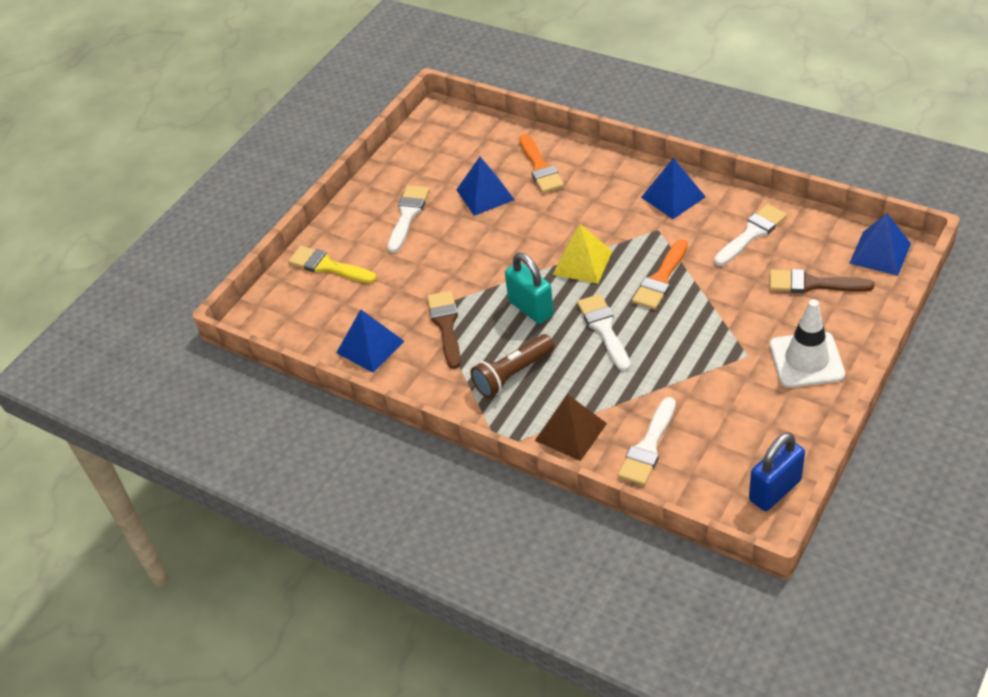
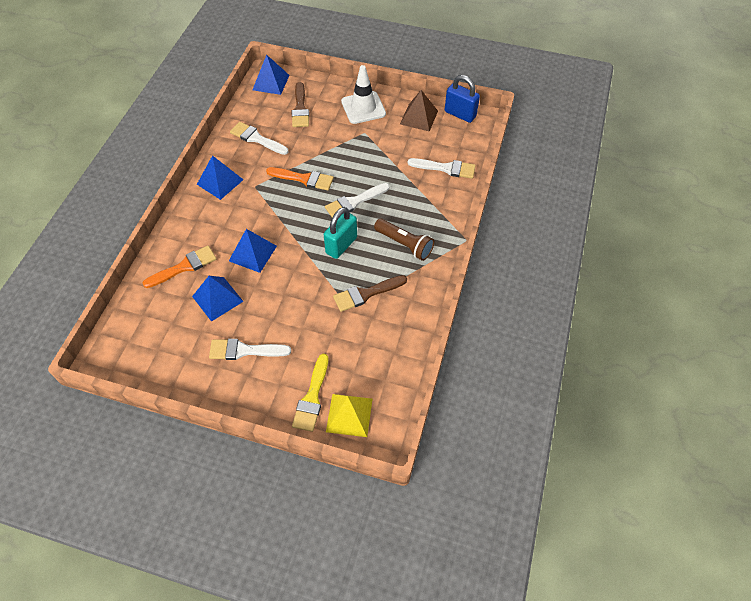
camera: 110 degrees left, 10 degrees up
blue pyramid [336,309,404,373] -> blue pyramid moved to [229,229,277,273]
brown pyramid [535,394,607,461] -> brown pyramid moved to [400,90,438,132]
yellow pyramid [553,224,612,284] -> yellow pyramid moved to [326,394,373,437]

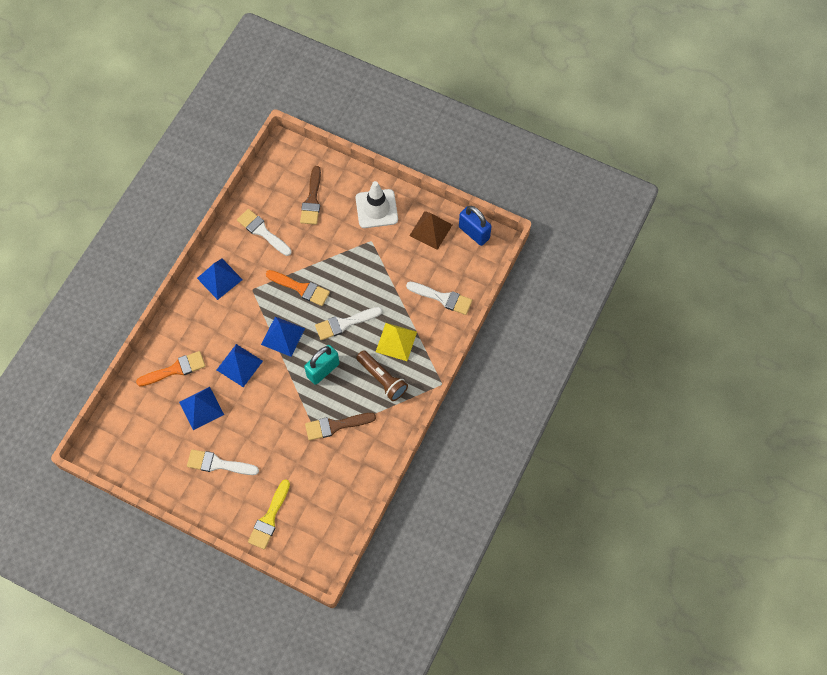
camera: 10 degrees right, 10 degrees up
blue pyramid [253,54,290,95] -> blue pyramid moved to [261,317,305,357]
yellow pyramid [326,394,373,437] -> yellow pyramid moved to [376,323,417,361]

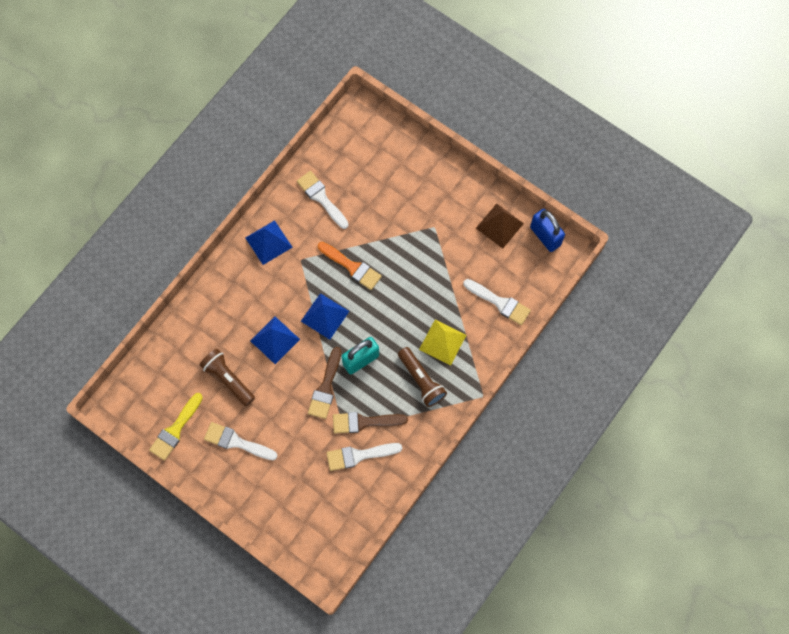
camera: 10 degrees right, 5 degrees up
orange brush [136,351,206,386] -> none
blue pyramid [179,387,224,430] -> brown flashlight [200,349,255,406]
yellow brush [248,479,290,549] -> yellow brush moved to [149,393,203,461]
brown brush [300,166,321,225] -> brown brush moved to [308,347,341,419]
white brush [315,307,382,340] -> white brush moved to [327,443,402,471]
white traffic cone [356,181,398,228] -> none

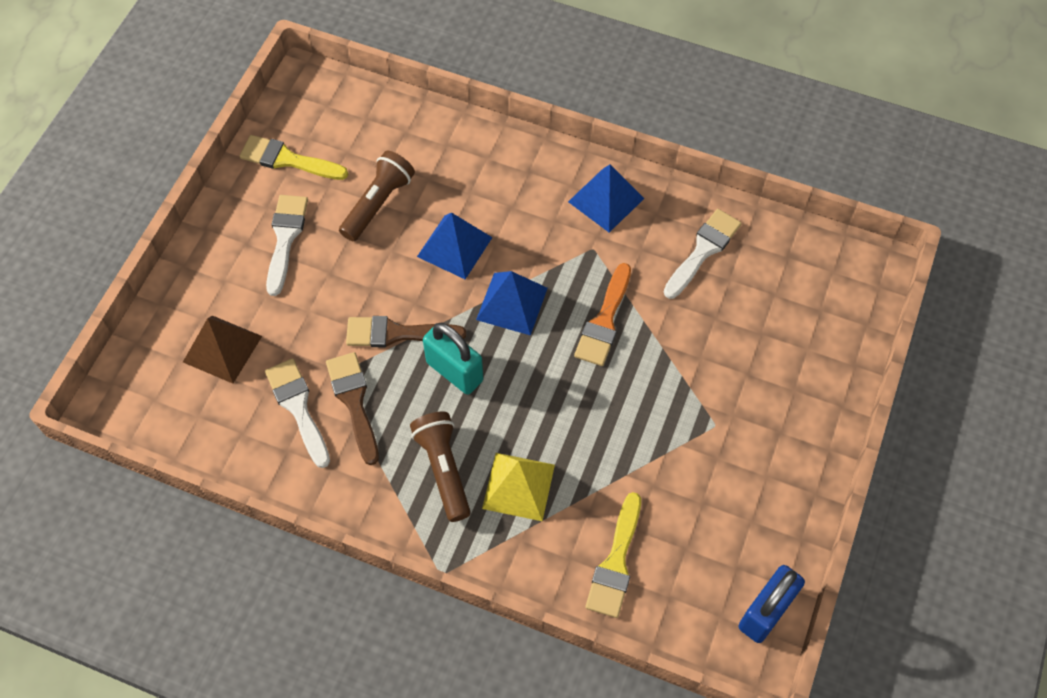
camera: 75 degrees right, 10 degrees down
brown flashlight [398,347,447,407] -> brown flashlight turned 120 degrees clockwise [410,411,471,522]
white brush [463,279,531,325] -> yellow brush [585,492,641,618]
brown pyramid [476,204,524,248] -> brown pyramid moved to [183,316,262,383]

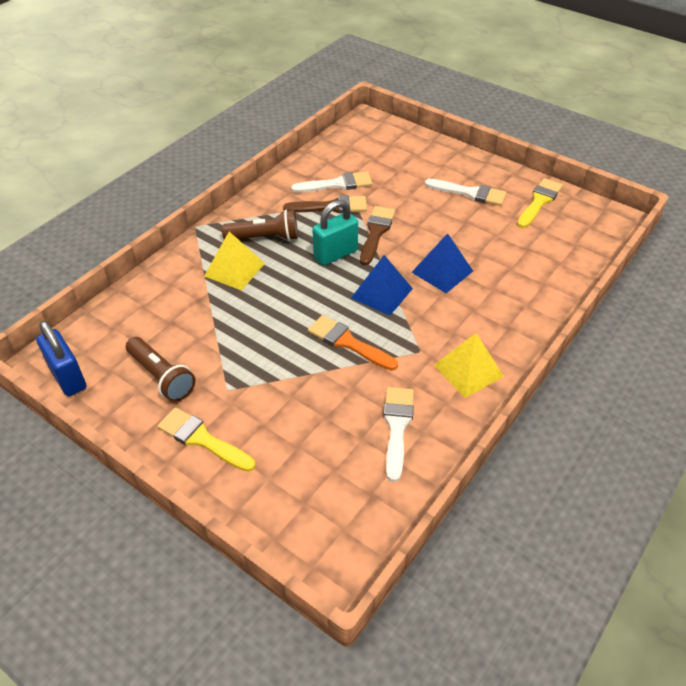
camera: 105 degrees right, 15 degrees down
brown pyramid [183,316,262,383] -> none
brown flashlight [339,151,415,241] -> brown flashlight moved to [126,337,196,402]
blue pyramid [568,164,644,233] -> yellow pyramid [434,333,504,398]
yellow brush [585,492,641,618] -> yellow brush moved to [157,407,255,472]
white brush [664,209,742,299] -> white brush turned 135 degrees counterclockwise [383,387,414,482]

